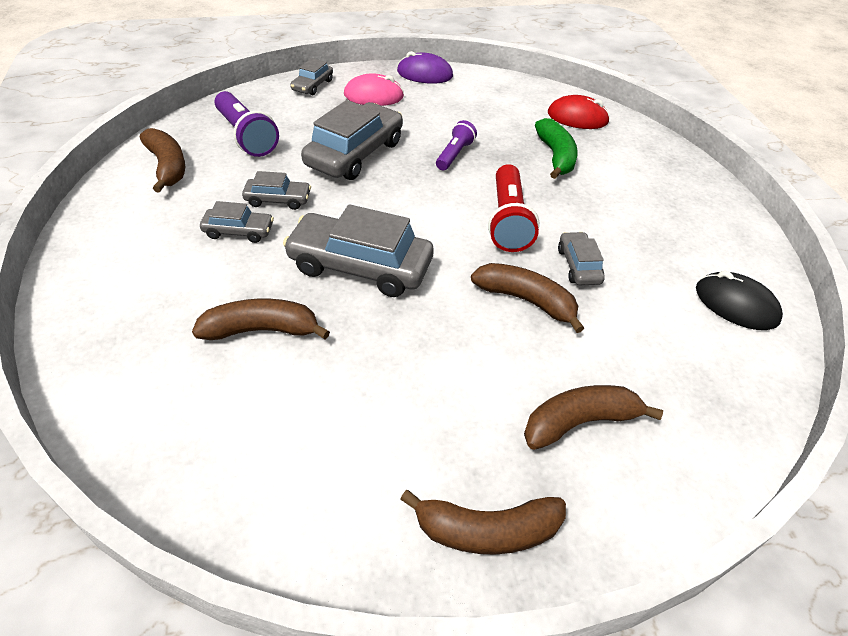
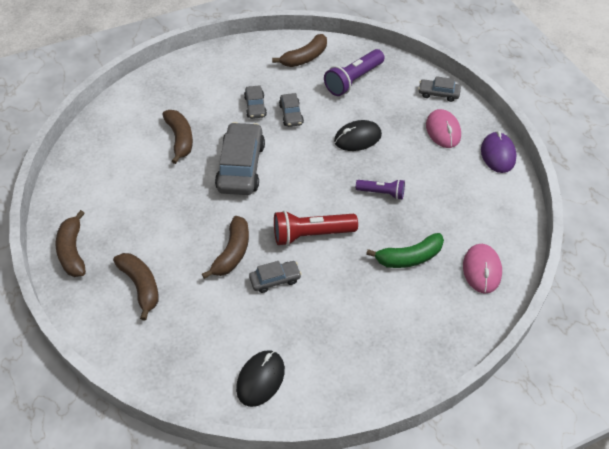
camera: 80 degrees right, 5 degrees up
grey car [301,100,403,180] -> black mouse [334,120,382,151]
red mouse [548,95,610,129] -> pink mouse [463,244,502,294]

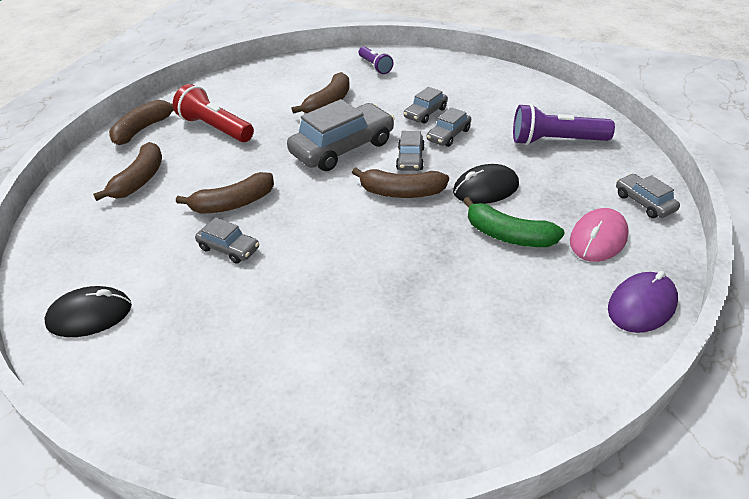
camera: 50 degrees right, 10 degrees down
brown banana [272,34,327,67] -> brown banana moved to [352,167,449,198]
red flashlight [274,210,358,246] -> red flashlight moved to [173,84,254,142]
black mouse [334,120,382,151] -> black mouse turned 45 degrees counterclockwise [453,164,519,204]
purple flashlight [356,179,405,200] -> purple flashlight moved to [359,47,393,74]
green banana [366,233,444,268] -> green banana moved to [463,197,565,247]
pink mouse [463,244,502,294] -> none
none -> grey car [396,131,425,171]

